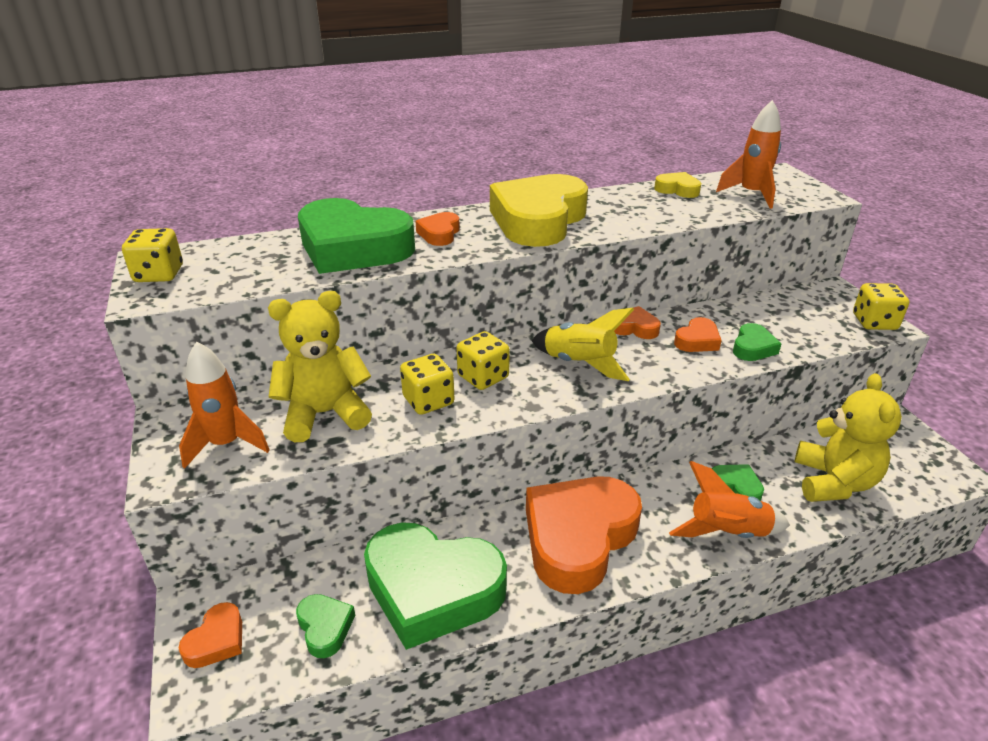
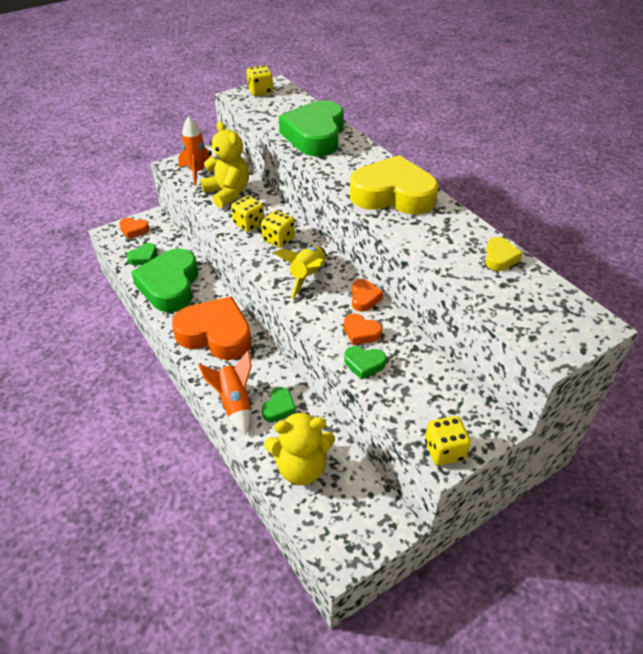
camera: 75 degrees right, 10 degrees up
orange heart [415,212,460,246] -> none
orange rocket [716,100,781,209] -> none

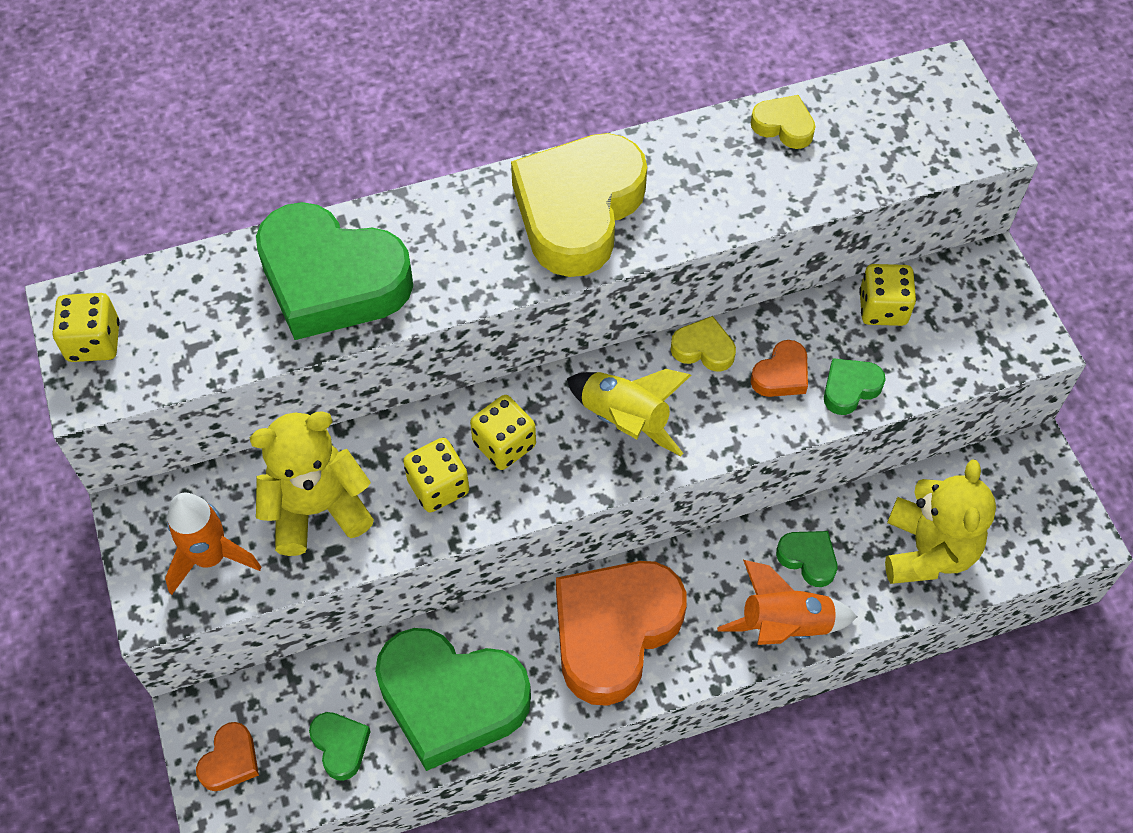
camera: 75 degrees left, 15 degrees up
green heart [344,346,386,380] -> green heart turned 150 degrees counterclockwise [824,358,886,415]
orange heart [352,279,383,312] -> yellow heart [671,316,736,372]
yellow dice [425,416,471,465] -> yellow dice moved to [859,264,916,326]

